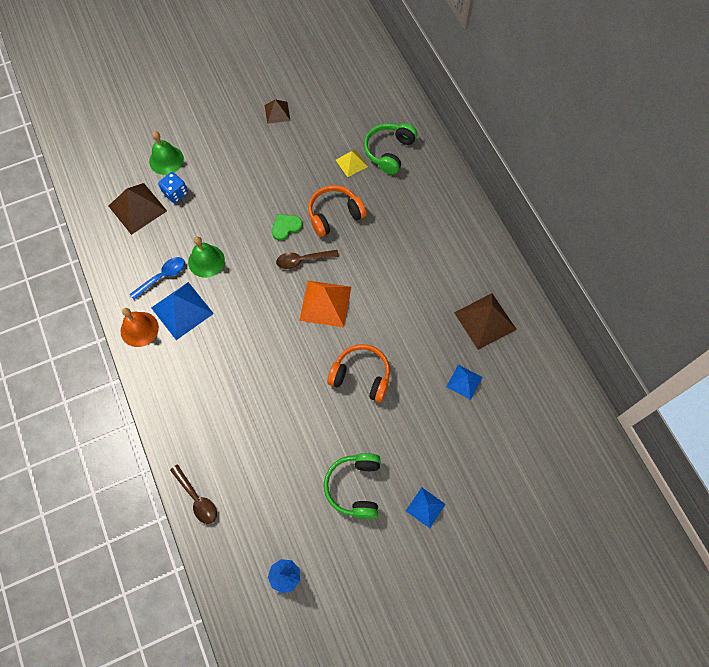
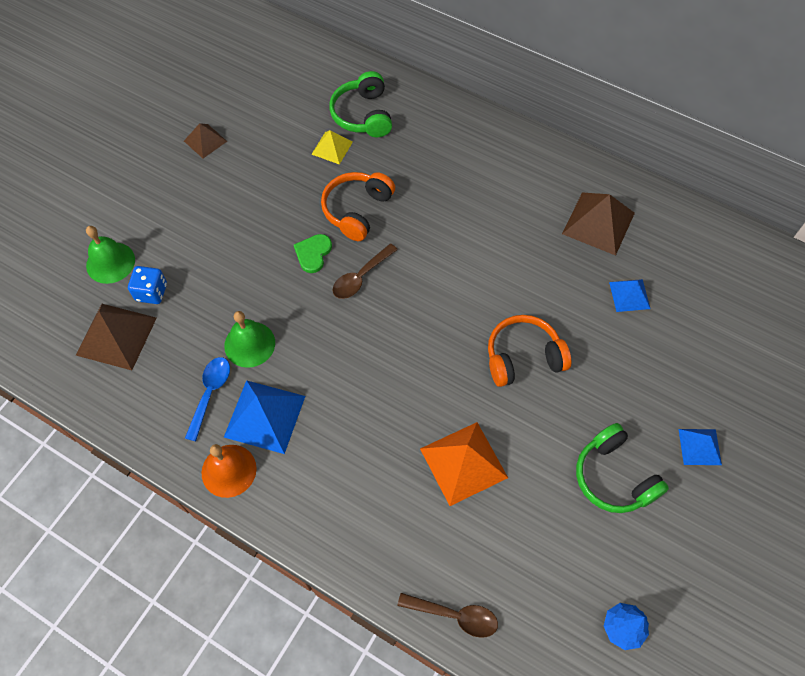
camera: 35 degrees left, 5 degrees down
orange pyramid [299,280,351,327] -> orange pyramid moved to [420,422,508,506]

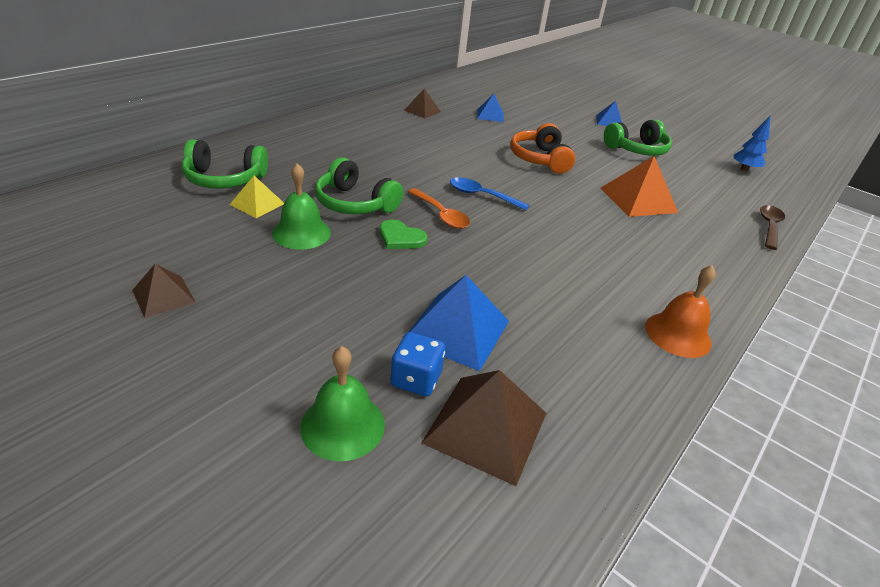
camera: 85 degrees left, 25 degrees down
blue spoon [185,357,230,441] -> blue spoon moved to [450,178,529,211]
green bell [224,311,275,368] -> green bell moved to [272,163,331,249]
blue pyramid [224,380,305,454] -> blue pyramid moved to [409,275,509,371]
orange headphones [321,172,395,241] -> green headphones [315,157,403,214]
brown spoon [333,243,398,299] -> orange spoon [408,188,470,229]
brown pyramid [562,193,635,256] -> brown pyramid [404,89,441,118], size x0.58

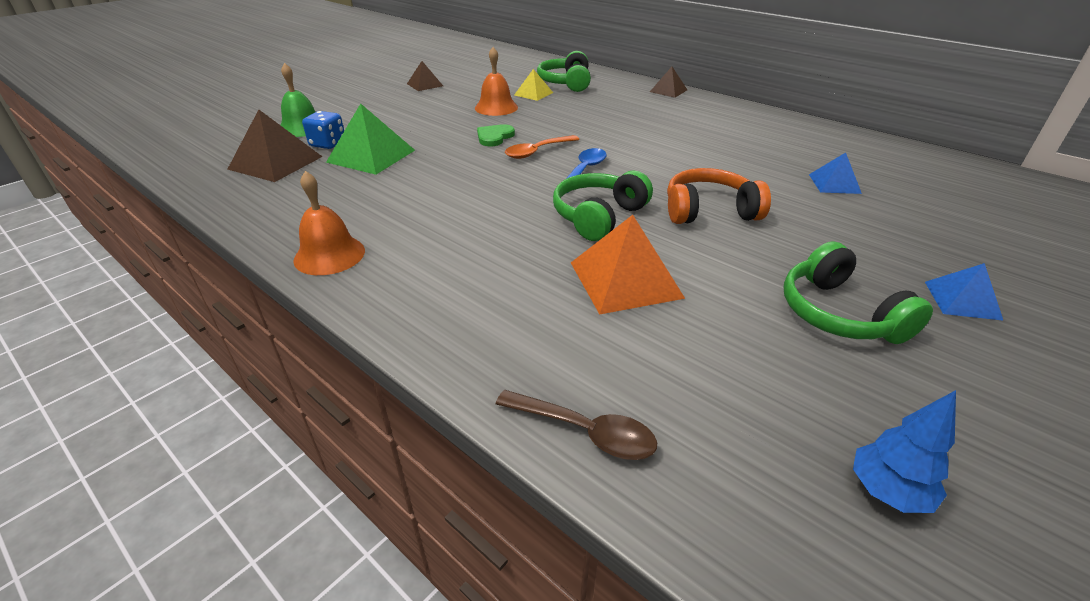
camera: 95 degrees right, 0 degrees up
green bell [272,163,331,249] -> orange bell [475,47,518,116]
green headphones [315,157,403,214] -> green headphones moved to [553,170,653,241]
brown pyramid [404,89,441,118] -> brown pyramid moved to [650,67,687,98]
blue pyramid [409,275,509,371] -> green pyramid [326,104,415,175]

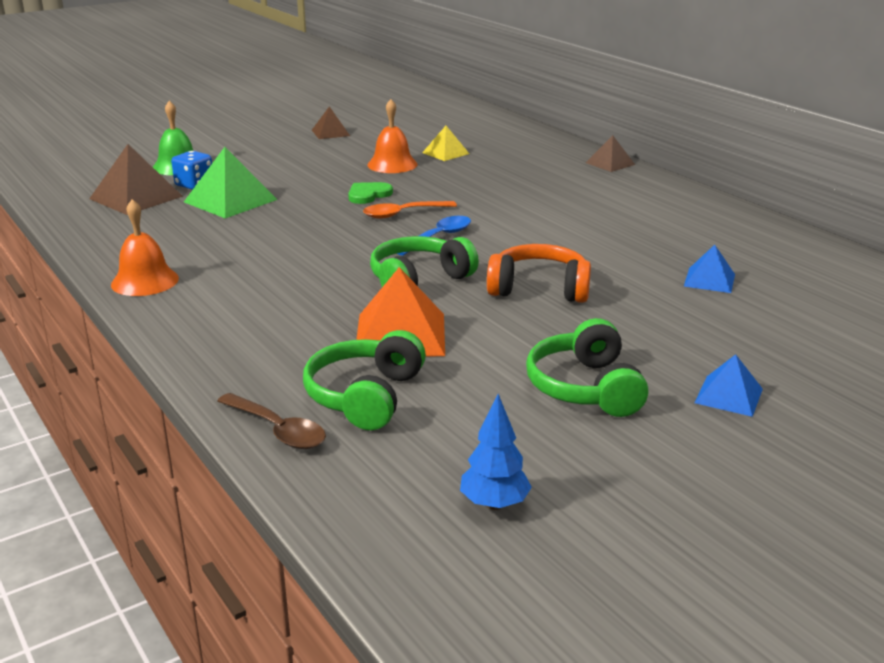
camera: 15 degrees right, 10 degrees down
green headphones [537,51,591,92] -> green headphones moved to [303,330,426,430]

